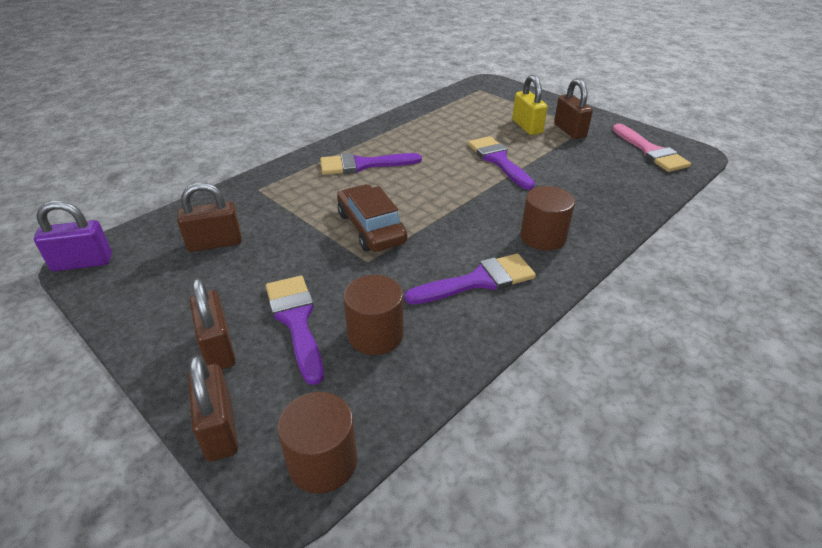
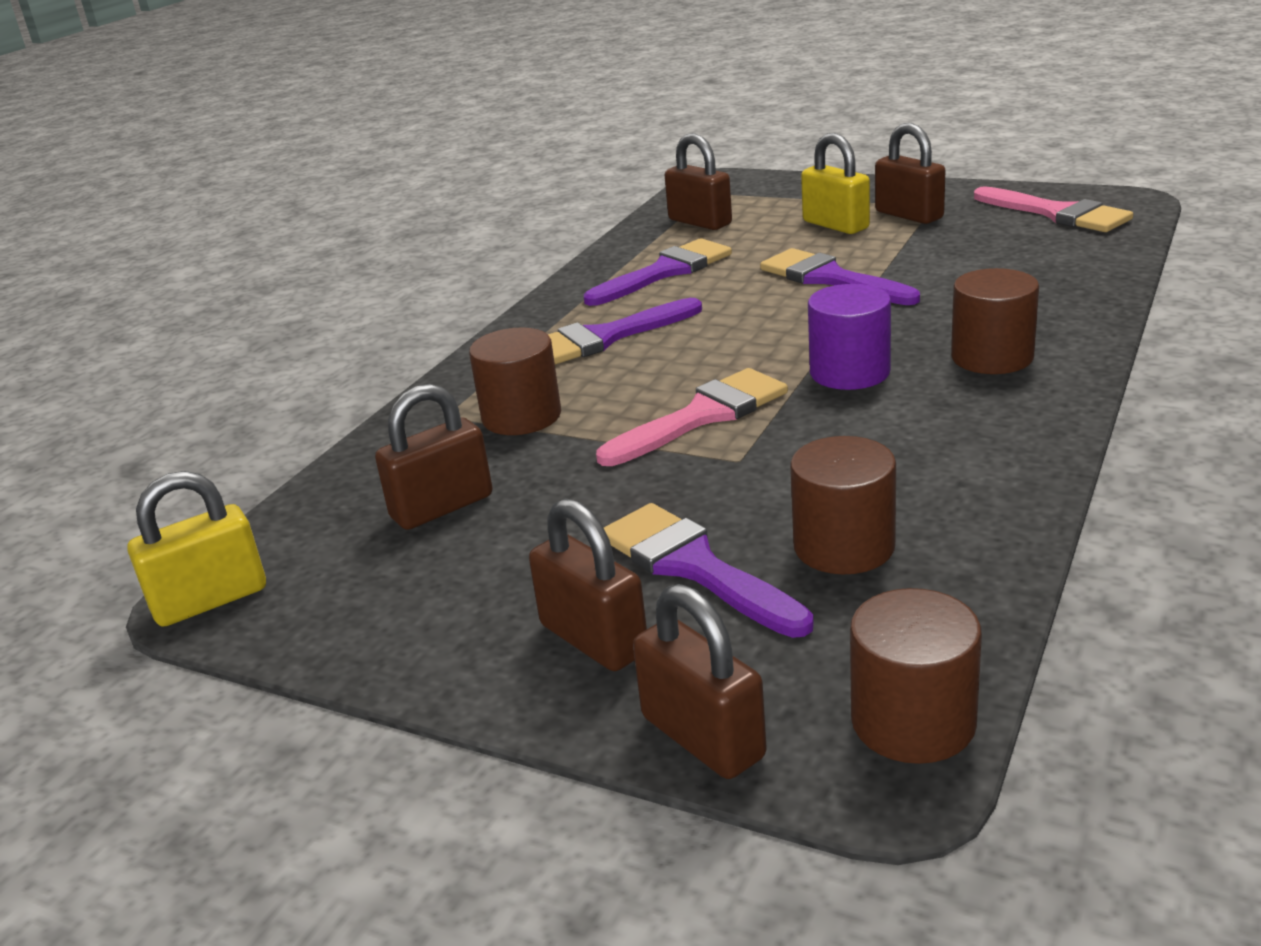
camera: 15 degrees left, 10 degrees down
purple padlock [34,201,112,271] -> yellow padlock [127,471,266,627]
brown car [337,184,407,252] -> pink brush [596,368,788,466]
purple brush [405,254,536,304] -> purple brush moved to [584,238,732,306]
none -> brown cylinder [469,327,561,435]
none -> brown padlock [665,133,732,230]
none -> purple cylinder [808,284,891,390]

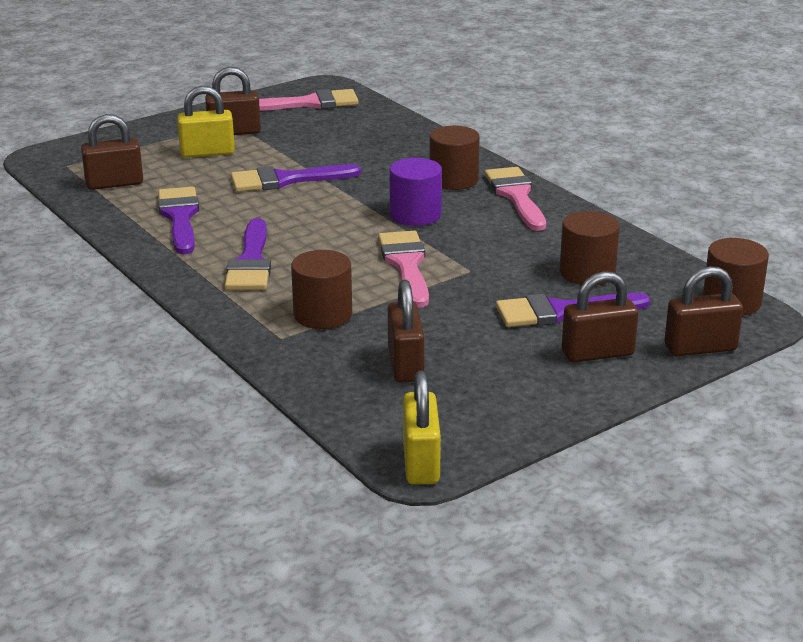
camera: 65 degrees left, 0 degrees up
none -> pink brush [485,167,546,231]

